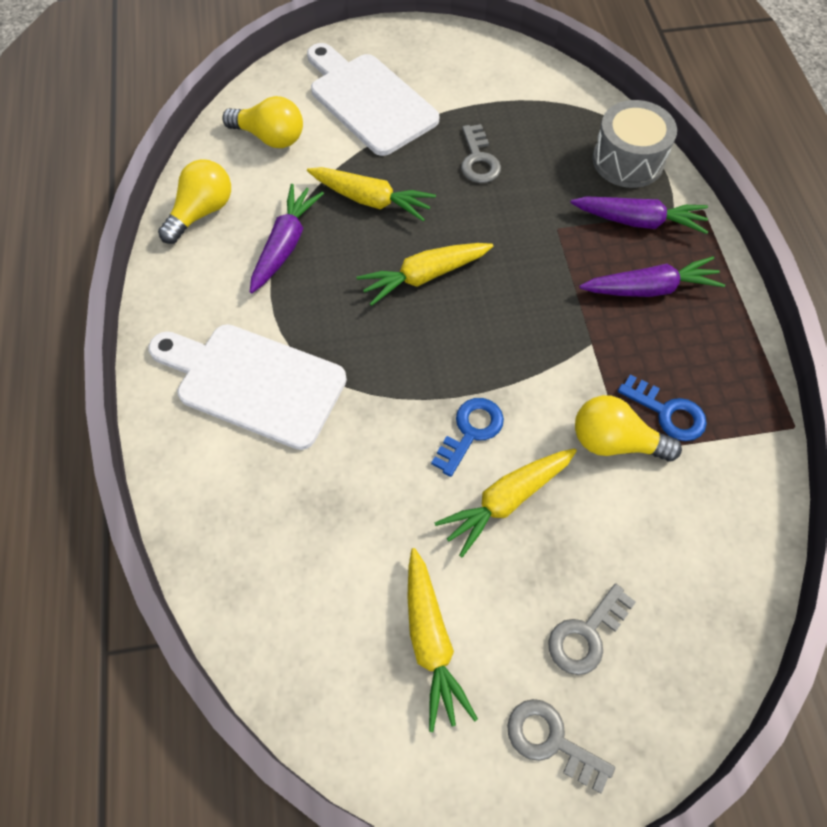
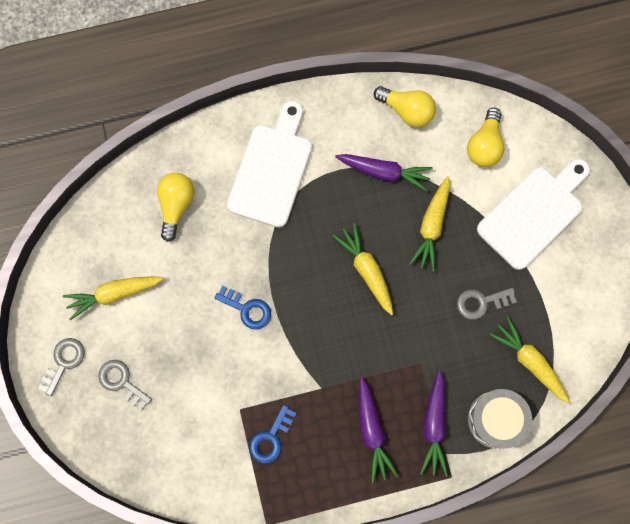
camera: 85 degrees right, 15 degrees up
yellow carrot [435,448,577,557] -> yellow carrot moved to [489,317,570,403]
yellow light bulb [575,395,682,462] -> yellow light bulb moved to [157,173,195,242]

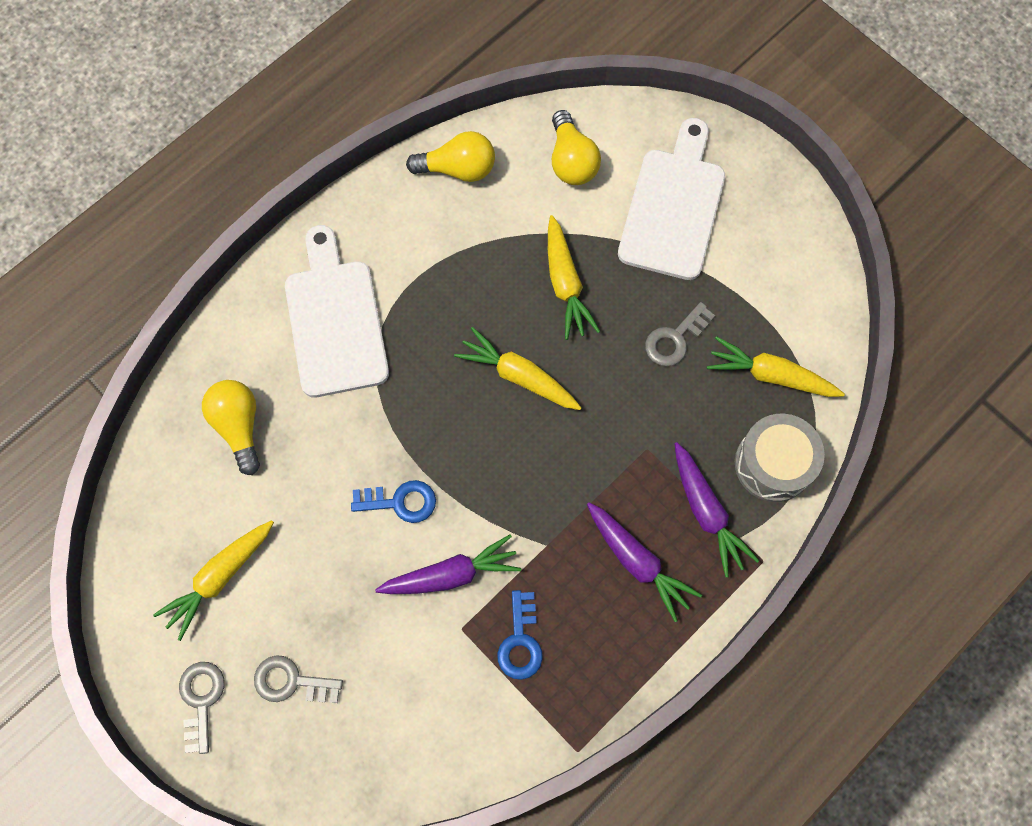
camera: 30 degrees left, 5 degrees down
purple carrot [335,154,433,191] -> purple carrot moved to [375,534,521,594]

